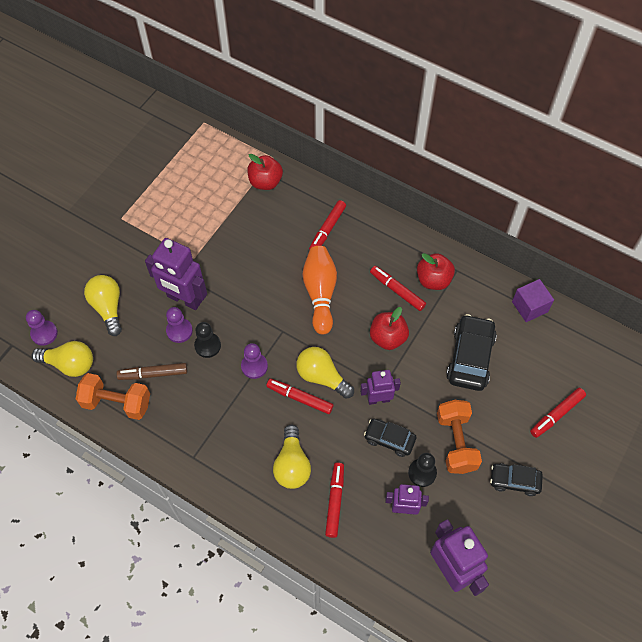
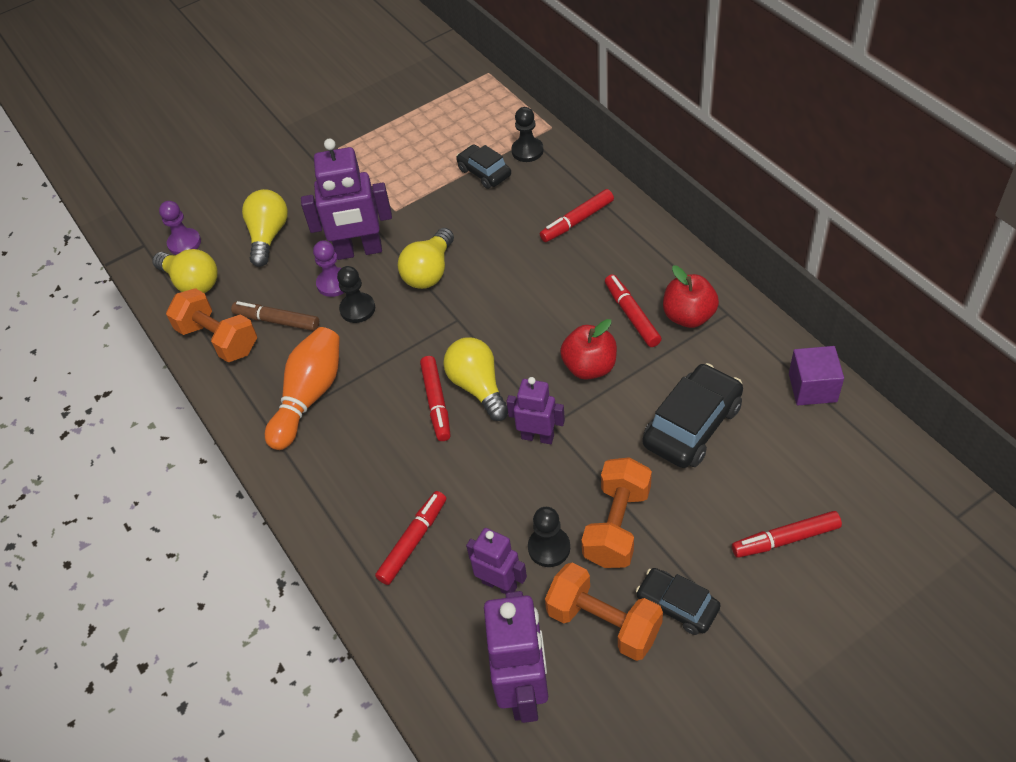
camera: 30 degrees right, 10 degrees down
purple robot [145,238,207,310] -> purple robot turned 60 degrees counterclockwise [301,138,392,260]
purple pawn [241,343,268,379] -> none
red apple [247,154,283,190] -> black pawn [511,107,544,162]
red marker [266,379,334,414] -> red marker turned 150 degrees counterclockwise [420,356,451,441]
yellow light bulb [273,425,311,489] -> yellow light bulb moved to [398,228,454,289]
orange bowling pin [303,246,337,335] -> orange bowling pin moved to [265,327,340,450]
black car [364,418,416,457] -> black car moved to [456,145,511,189]
none -> orange dumbbell [545,563,663,661]

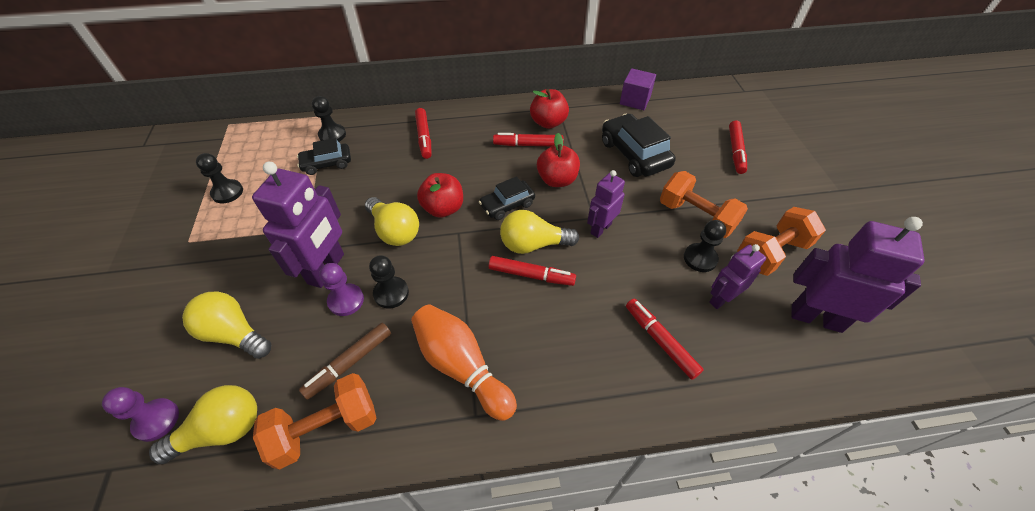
camera: 70 degrees left, 0 degrees up
black car [636,568,721,635] -> black car moved to [479,176,535,220]
none -> black pawn [196,153,243,203]
none -> red apple [417,173,463,218]

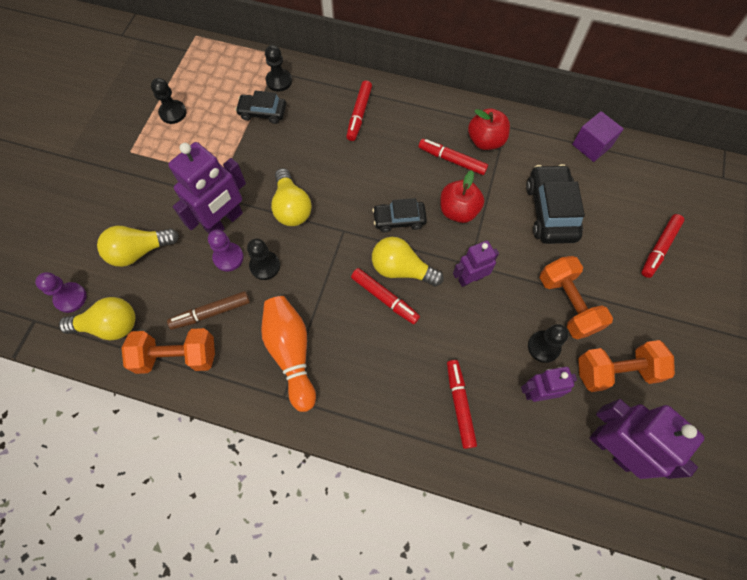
camera: 25 degrees right, 15 degrees up
yellow light bulb [182,291,271,359] -> yellow light bulb turned 75 degrees counterclockwise [97,226,179,267]
red apple [417,173,463,218] -> none

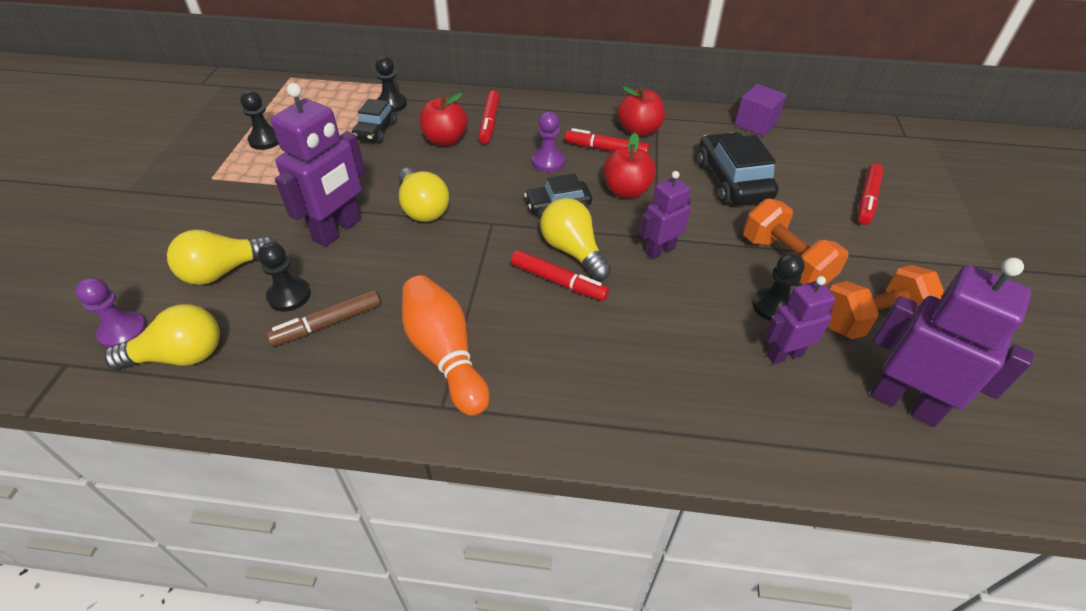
camera: 10 degrees left, 20 degrees down
orange dumbbell [121,328,215,374] -> none
purple pawn [208,230,244,271] -> purple pawn moved to [532,112,565,172]
black car [235,90,286,124] -> black car turned 75 degrees counterclockwise [351,99,397,143]
black pawn [247,238,280,280] -> black pawn moved to [258,242,311,312]
yellow light bulb [372,237,444,287] -> yellow light bulb turned 45 degrees clockwise [540,198,611,280]
red marker [447,360,477,449] -> none
none -> red apple [419,93,468,146]

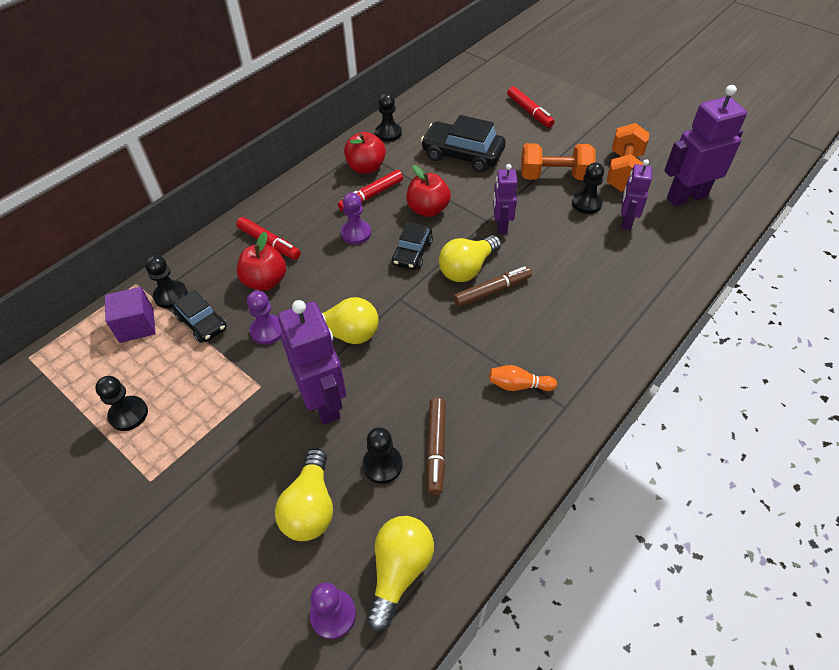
camera: 55 degrees left, 5 degrees up
orange bowling pin [402,275,490,416] -> orange bowling pin [489,365,557,391], size x0.52
red marker [511,250,609,301] -> brown marker [453,266,532,307]
yellow light bulb [540,198,611,280] -> yellow light bulb turned 45 degrees counterclockwise [439,235,501,282]
purple cube [735,84,786,136] -> purple cube moved to [105,287,155,343]
none -> purple pawn [247,291,282,345]
none -> black pawn [375,93,402,142]

